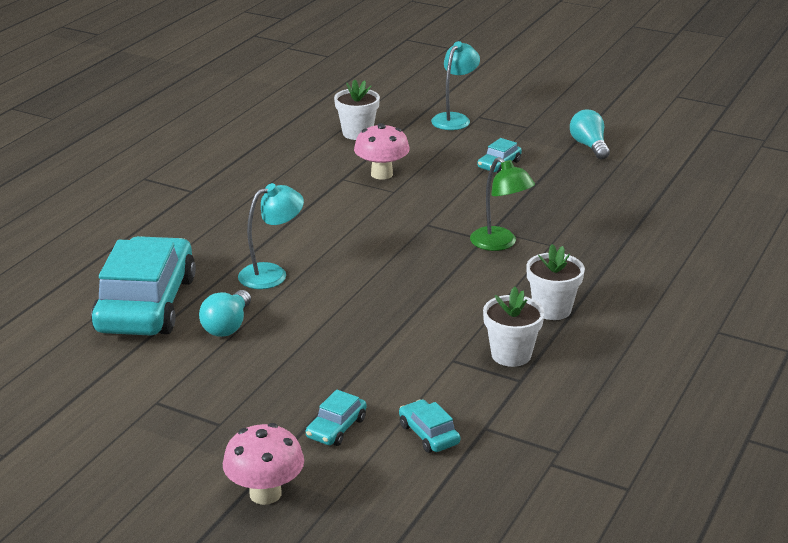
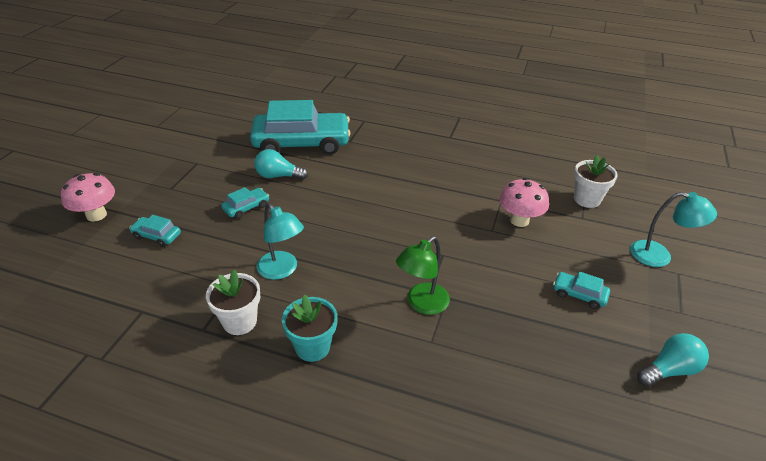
camera: 80 degrees right, 10 degrees up
turquoise lamp [238,183,304,289] -> turquoise lamp moved to [256,203,304,280]
turquoise car [399,400,460,453] -> turquoise car moved to [221,187,269,219]
white flower pot [526,244,585,320] -> turquoise flower pot [282,295,337,362]

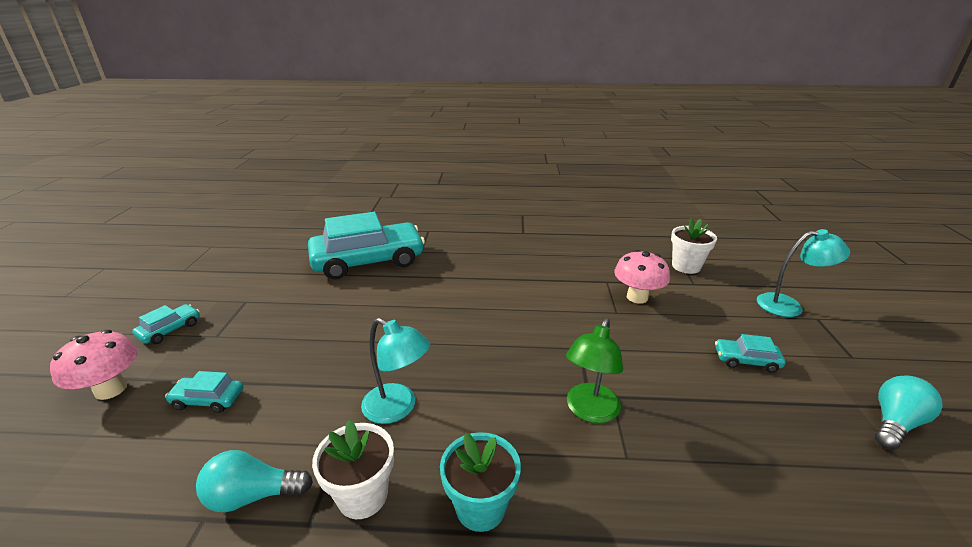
camera: 15 degrees left, 10 degrees down
turquoise car [221,187,269,219] -> turquoise car moved to [132,304,200,344]
turquoise light bulb [254,149,308,180] -> turquoise light bulb moved to [196,450,313,512]

